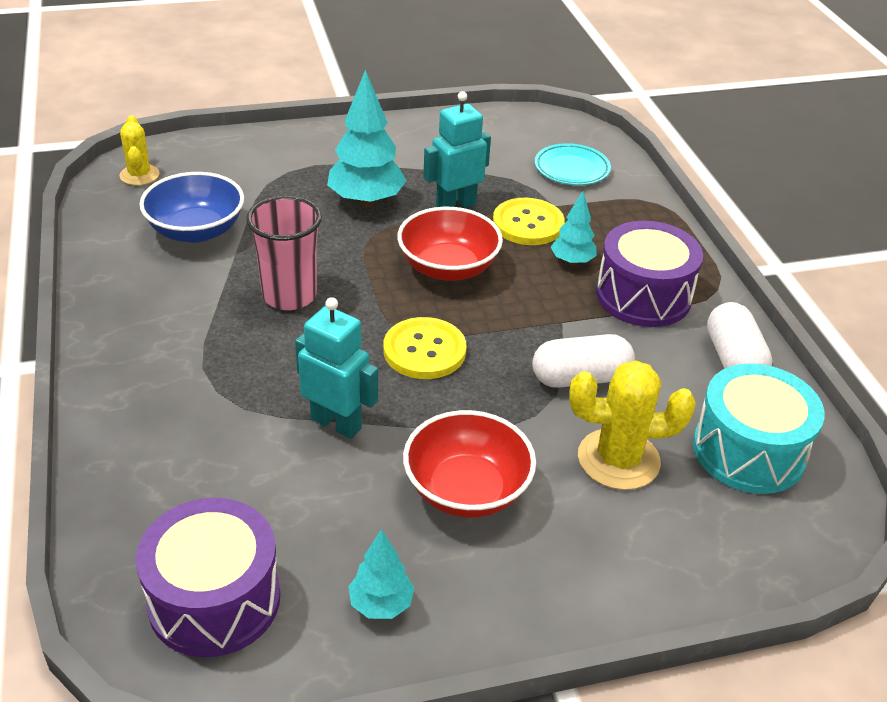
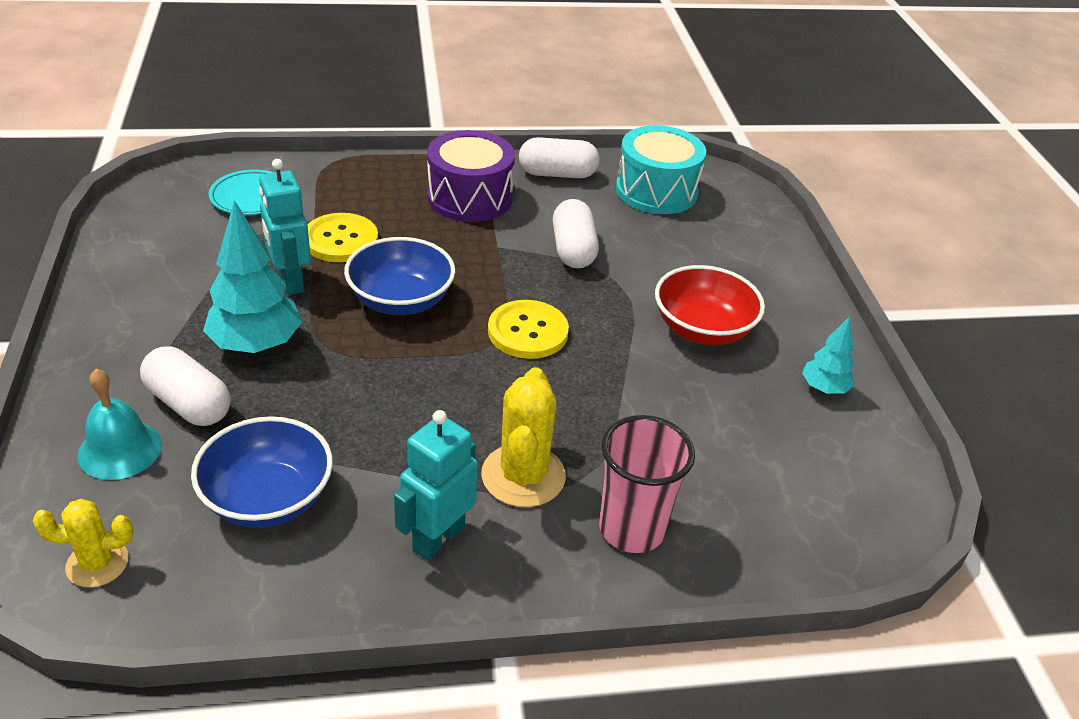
camera: 85 degrees left, 0 degrees up
purple drum [136,498,280,657] -> none
pink cup [246,196,322,310] -> pink cup moved to [599,415,695,553]
turquoise robot [295,297,378,439] -> turquoise robot moved to [394,410,478,561]
red bowl [397,207,503,281] -> blue bowl [344,237,455,315]
turquoise tree [551,191,597,265] -> none
yellow cactus [569,360,696,490] -> yellow cactus moved to [481,367,566,507]
none -> turquoise bell [77,369,162,480]
none -> white capsule [140,346,231,426]

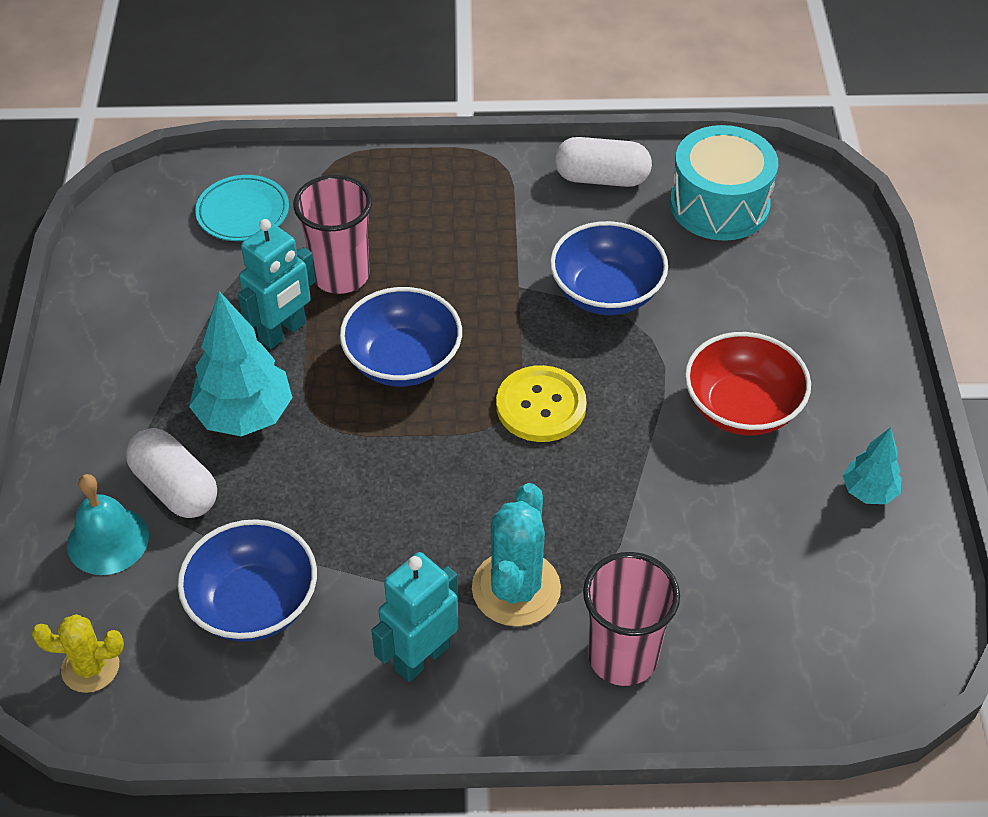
camera: 10 degrees right, 10 degrees up
turquoise robot [259,159,311,295] -> turquoise robot turned 120 degrees counterclockwise [238,219,316,349]
yellow button [307,213,378,262] -> pink cup [293,175,372,294]
purple drum [427,130,515,222] -> none
yellow cactus [481,367,566,507] -> turquoise cactus [472,483,561,627]
white capsule [553,199,599,269] -> blue bowl [550,221,668,315]

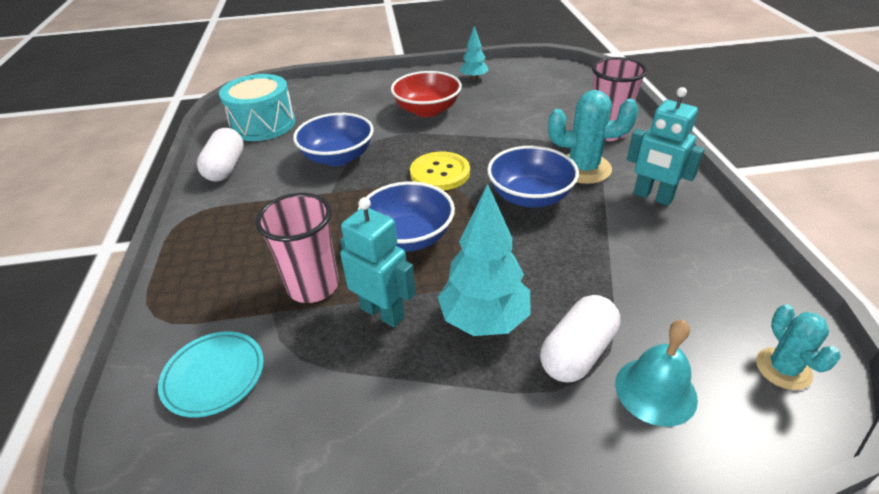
camera: 95 degrees left, 10 degrees down
yellow cactus [32,614,124,693] -> turquoise cactus [756,304,841,390]
blue bowl [178,519,317,642] -> blue bowl moved to [487,146,579,208]

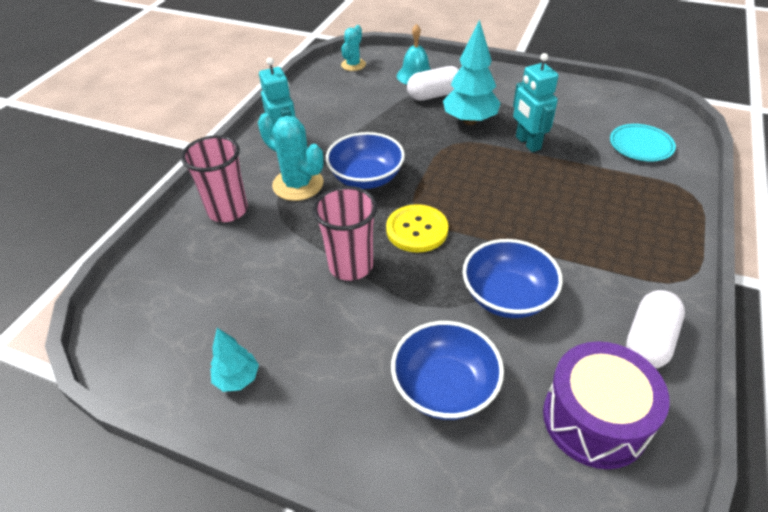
camera: 150 degrees left, 5 degrees up
turquoise drum [219,74,295,141] -> purple drum [543,341,670,469]
pink cup [255,193,339,303] -> pink cup moved to [313,186,377,281]
blue bowl [358,182,455,252] -> blue bowl moved to [391,321,504,420]
red bowl [391,71,462,117] -> none

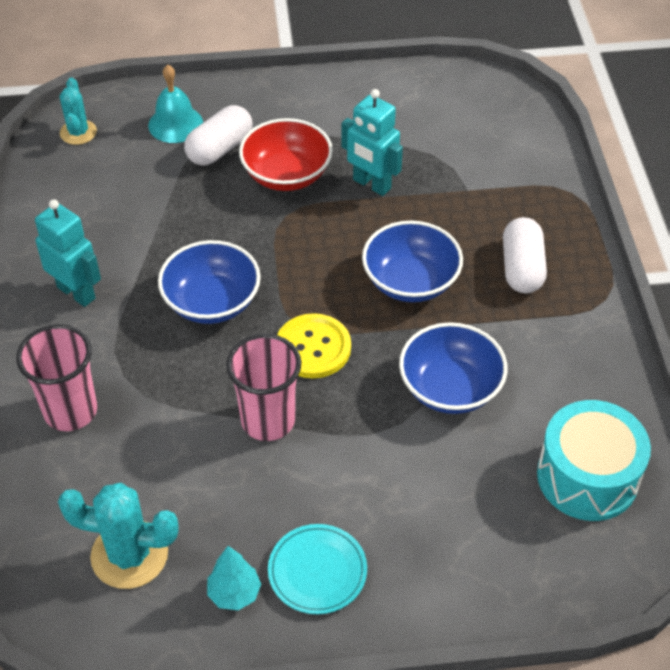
camera: 30 degrees left, 5 degrees up
turquoise cactus [258,113,324,201] -> turquoise cactus moved to [58,483,179,589]
blue bowl [391,321,504,420] -> blue bowl moved to [362,221,463,302]
turquoise tree [443,20,501,125] -> red bowl [239,118,333,191]
purple drum [543,341,670,469] -> turquoise drum [537,400,651,521]
turquoise plate [610,124,676,161] -> turquoise plate moved to [268,524,367,614]
white capsule [626,290,685,368] -> white capsule moved to [503,217,547,293]

